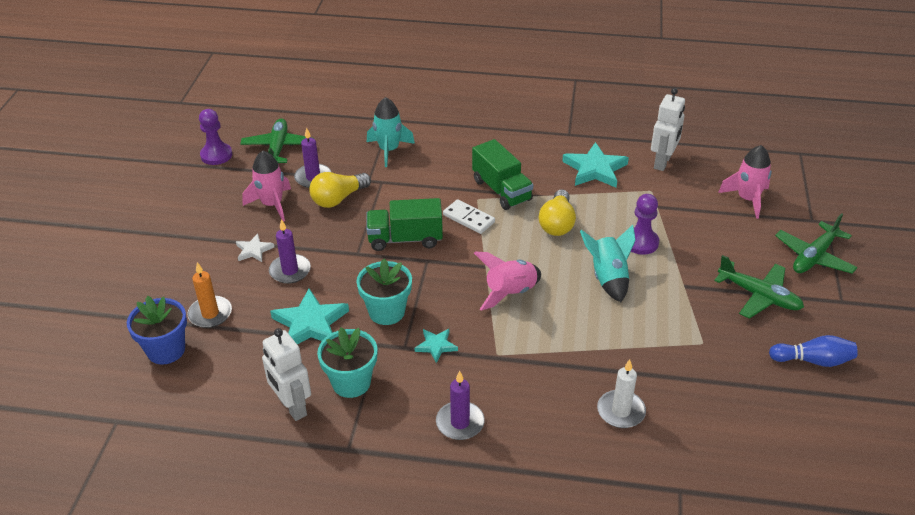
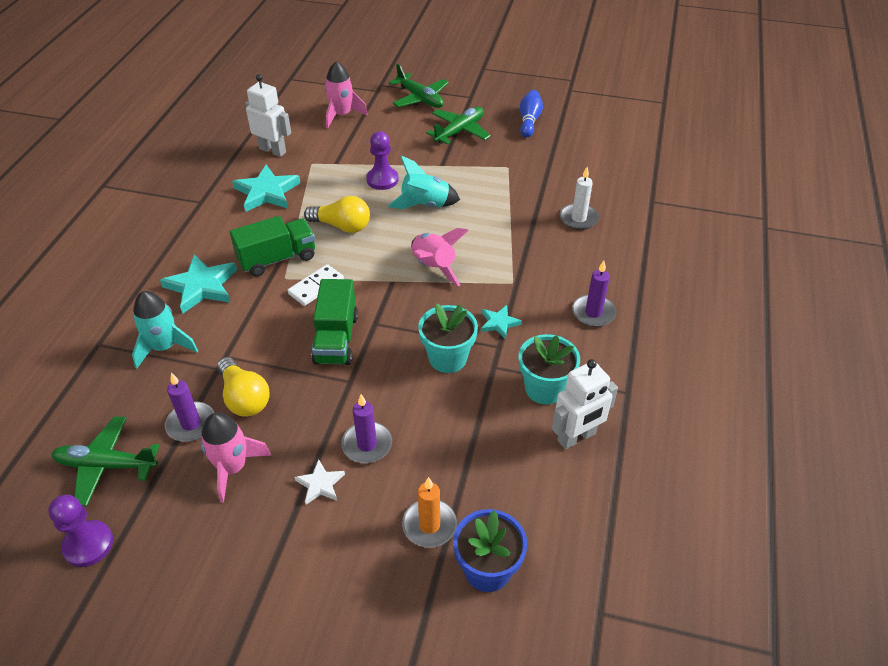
camera: 85 degrees left, 5 degrees up
turquoise star [270,288,349,345] -> turquoise star moved to [160,254,237,314]

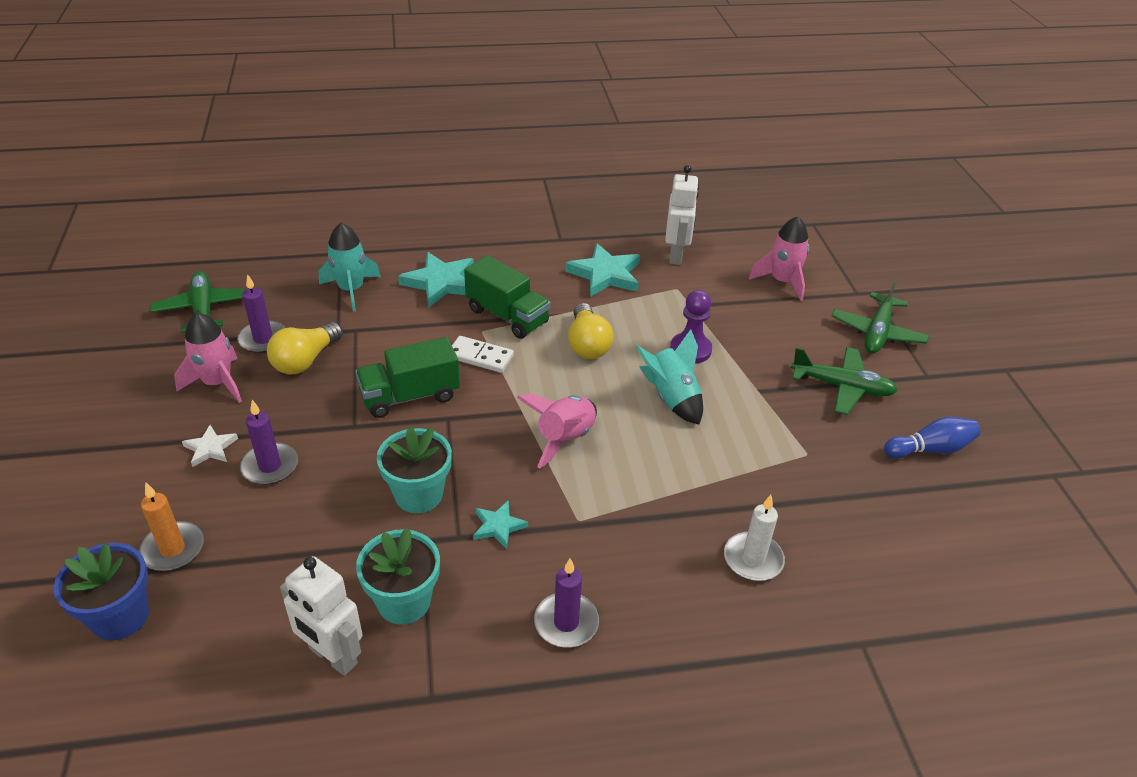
camera: 65 degrees right, 5 degrees down
purple pawn [48,495,113,567] -> none

